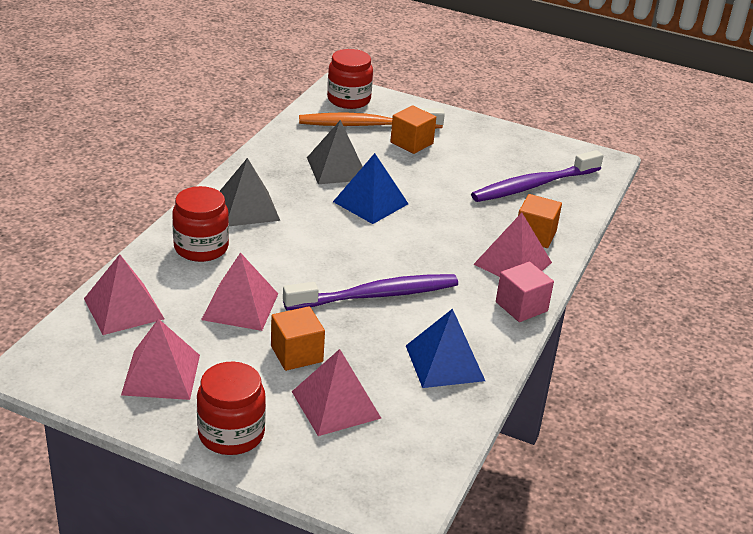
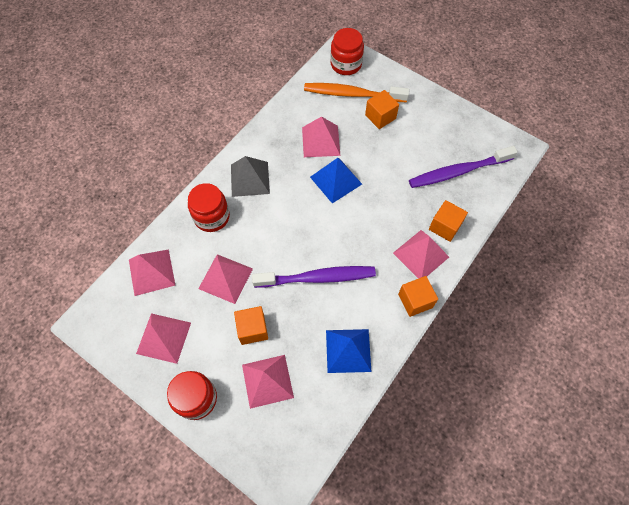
camera: 15 degrees right, 30 degrees up
grey pyramid [307,120,363,184] -> pink pyramid [302,116,340,157]
pink cube [496,262,554,322] -> orange cube [398,276,438,317]

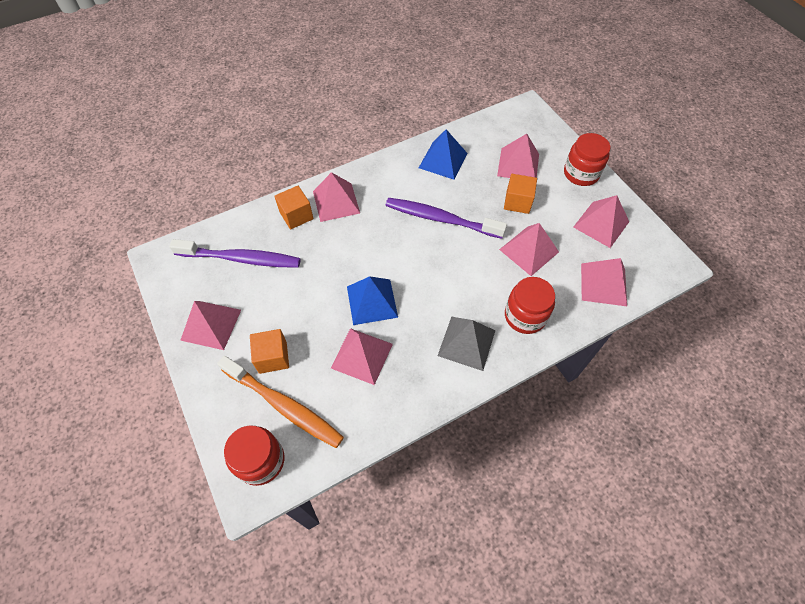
camera: 155 degrees left, 5 degrees down
orange cube [398,276,438,317] -> none
none -> pink pyramid [180,301,241,350]

